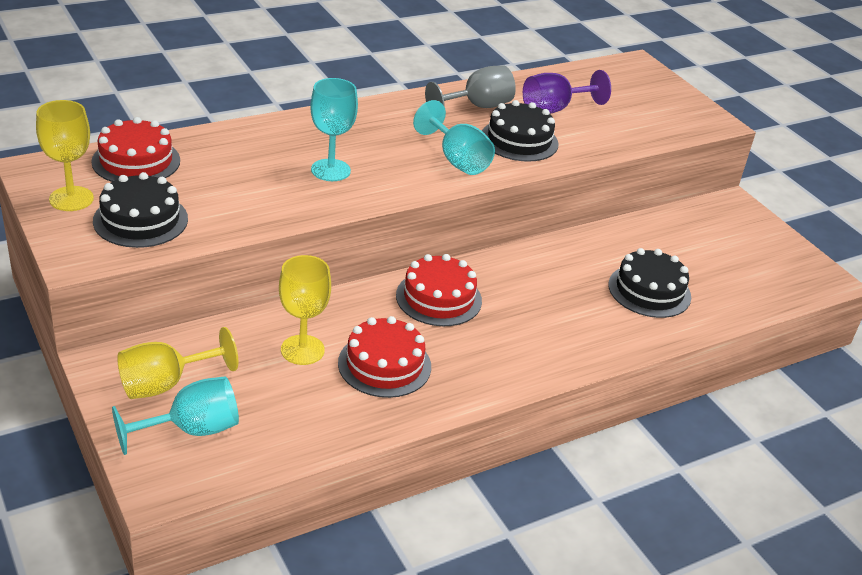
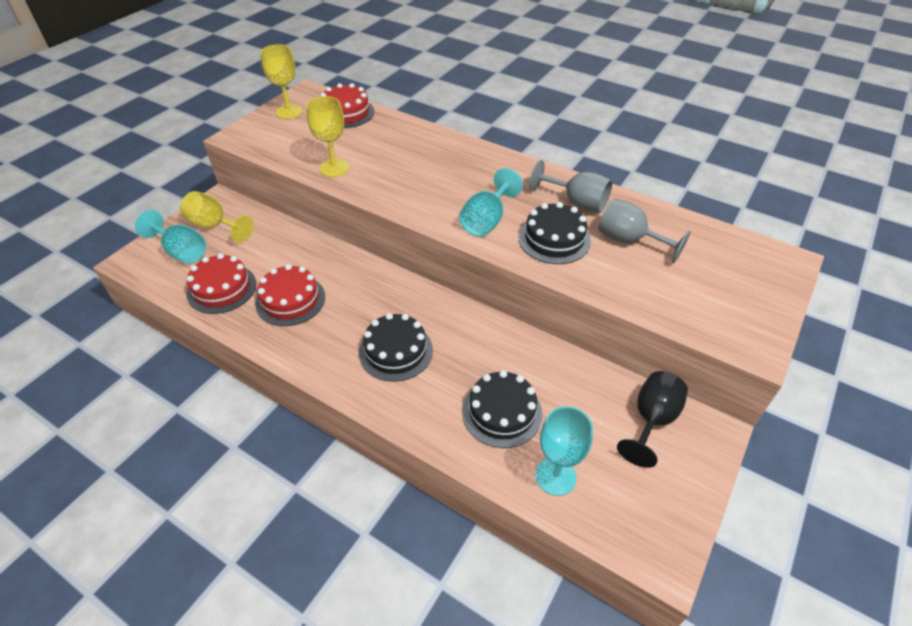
camera: 65 degrees right, 10 degrees up
black cake [93,172,188,248] -> black cake moved to [359,313,433,382]
yellow goblet [279,255,331,365] -> yellow goblet moved to [306,96,349,177]
turquoise goblet [310,78,358,181] -> turquoise goblet moved to [535,406,593,496]
red cake [396,254,482,326] -> red cake moved to [187,253,256,314]
purple goblet [523,70,611,114] -> grey goblet [598,198,691,263]
none -> black goblet [617,371,688,468]

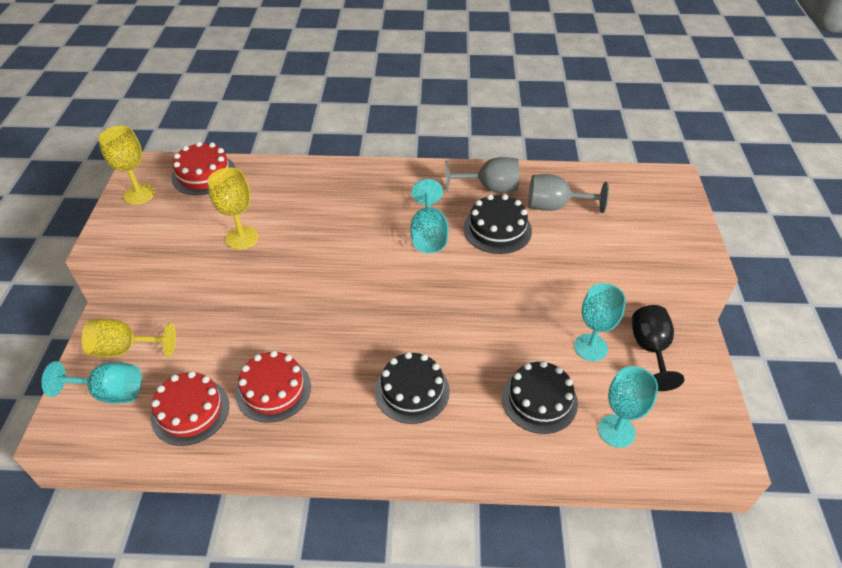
camera: 30 degrees left, 0 degrees up
none -> turquoise goblet [574,283,626,361]

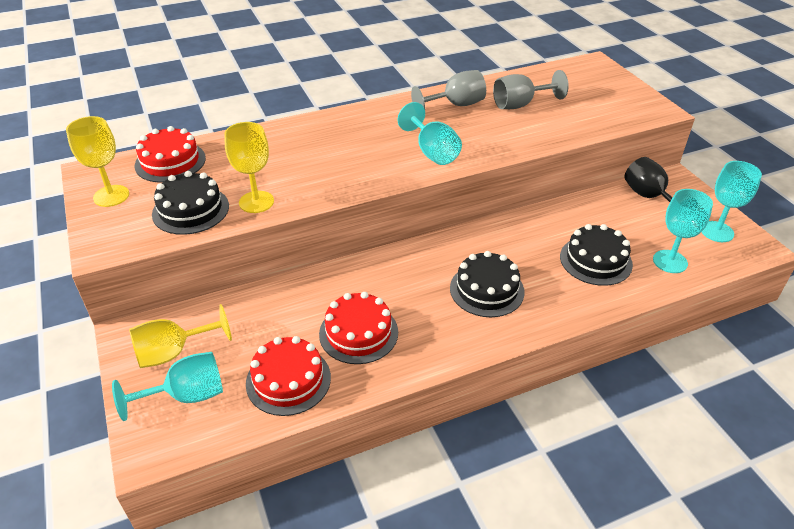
camera: 25 degrees left, 5 degrees down
black cake [463,194,532,254] -> black cake moved to [152,171,229,235]
turquoise goblet [574,283,626,361] -> turquoise goblet moved to [702,161,762,242]

